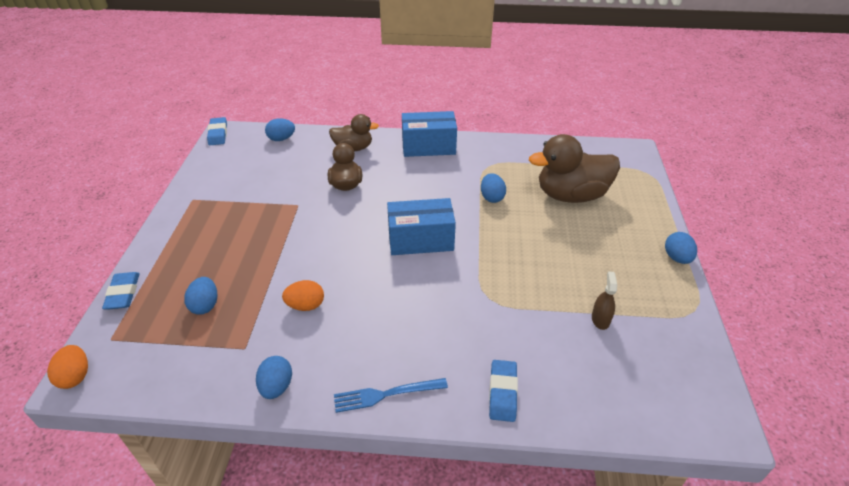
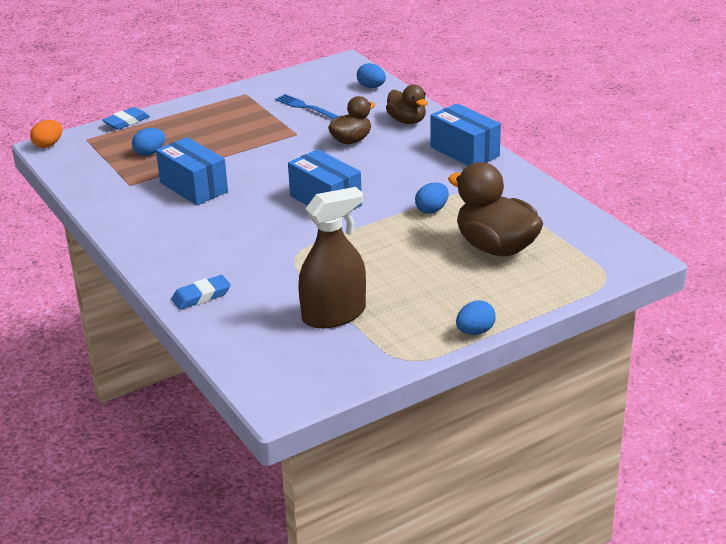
camera: 55 degrees right, 10 degrees down
blue eraser [207,117,227,145] -> none
blue egg [256,356,292,399] -> none
orange egg [282,280,324,311] -> blue box [156,137,228,205]
blue fork [334,378,448,413] -> blue fork moved to [275,94,339,119]
brown spray bottle [592,271,617,330] -> brown spray bottle [298,187,366,328], size x2.30

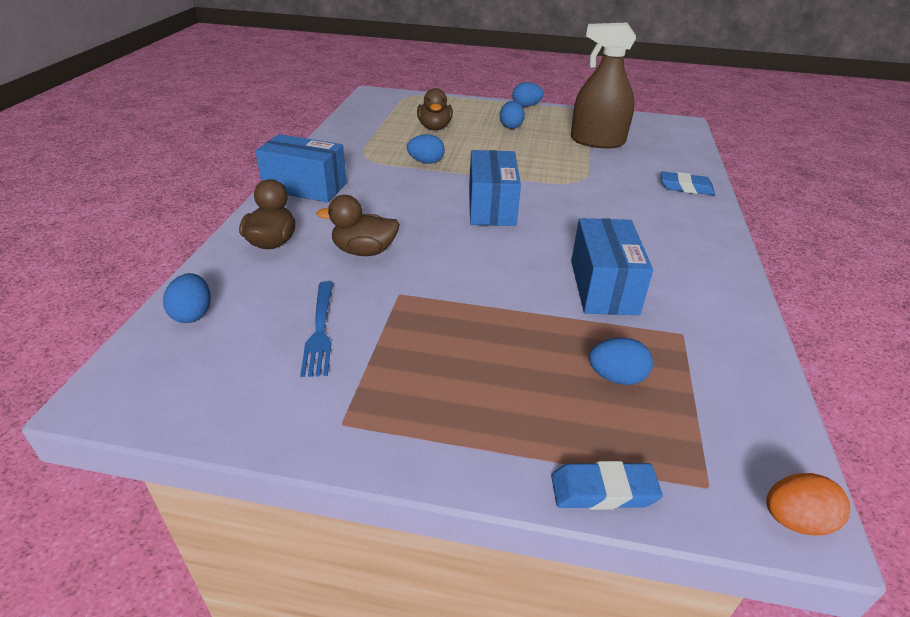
camera: 140 degrees left, 5 degrees up
blue box [430,103,501,166] -> blue box turned 75 degrees counterclockwise [255,134,347,202]
brown duck [448,162,543,256] -> brown duck [417,88,453,130], size x0.59
none -> blue egg [500,101,525,129]

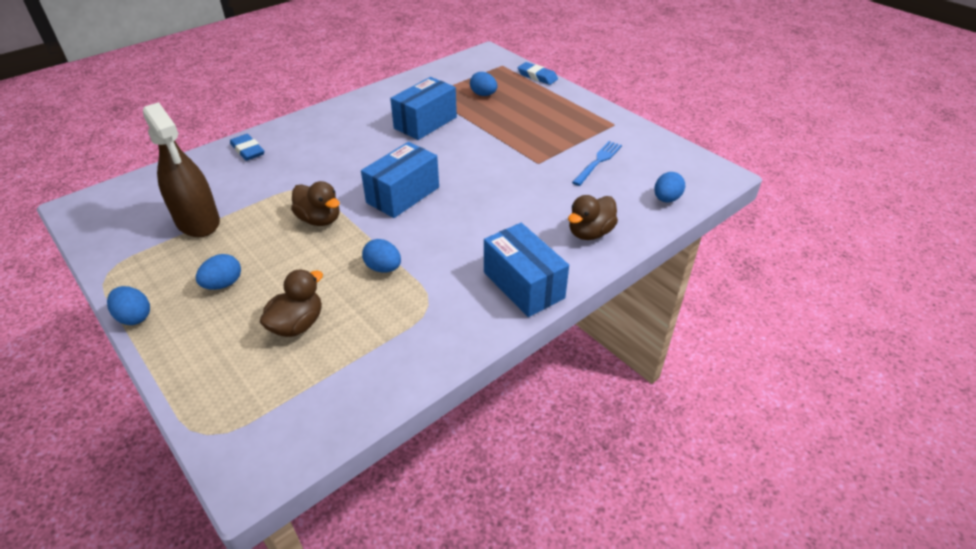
camera: 140 degrees left, 5 degrees up
brown duck [316,195,400,256] -> brown duck moved to [291,181,340,226]
orange egg [766,473,850,535] -> none

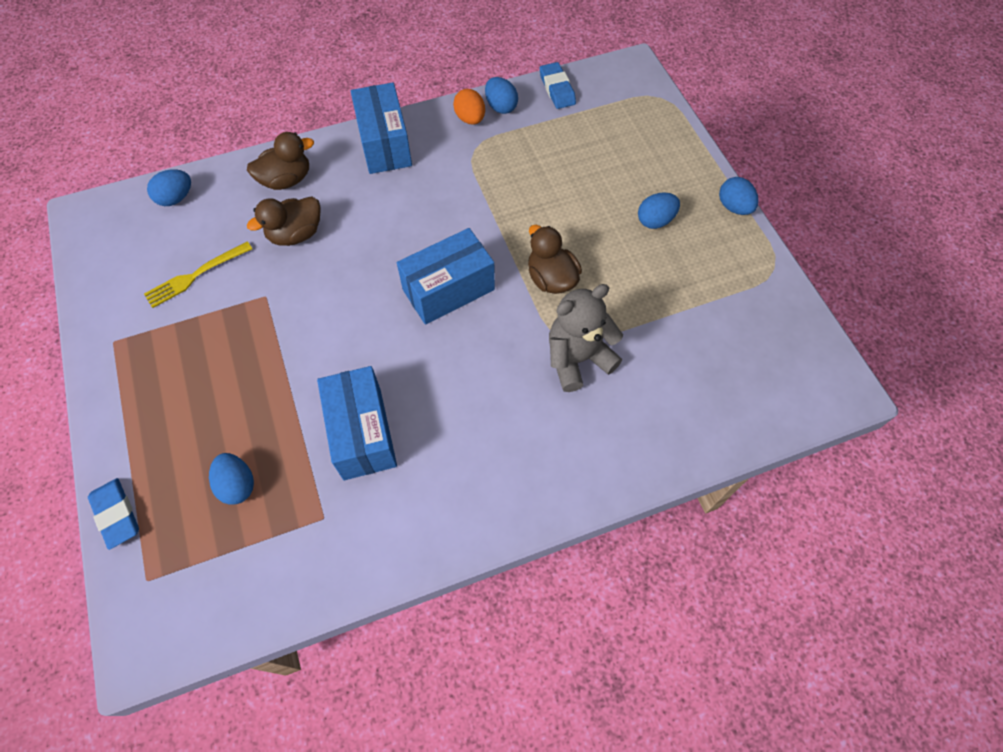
camera: 160 degrees left, 20 degrees up
brown spray bottle [143,102,220,237] -> none
blue eraser [230,134,264,161] -> blue eraser moved to [539,62,576,109]
brown duck [260,269,323,337] -> brown duck moved to [247,196,320,246]
blue egg [362,239,401,273] -> blue egg moved to [485,77,518,114]
blue box [390,77,457,140] -> blue box turned 75 degrees counterclockwise [317,366,397,480]
blue fork [572,141,622,186] -> yellow fork [144,241,252,308]
none -> orange egg [453,89,485,125]
none -> grey teddy bear [549,284,623,392]

